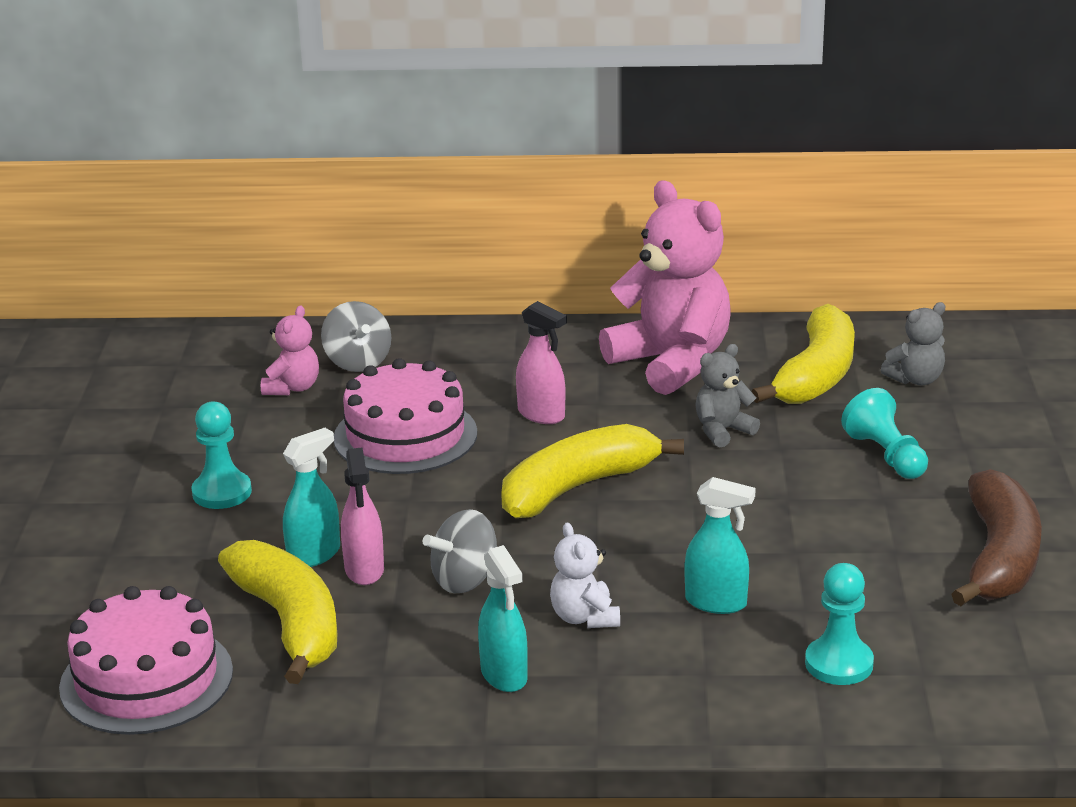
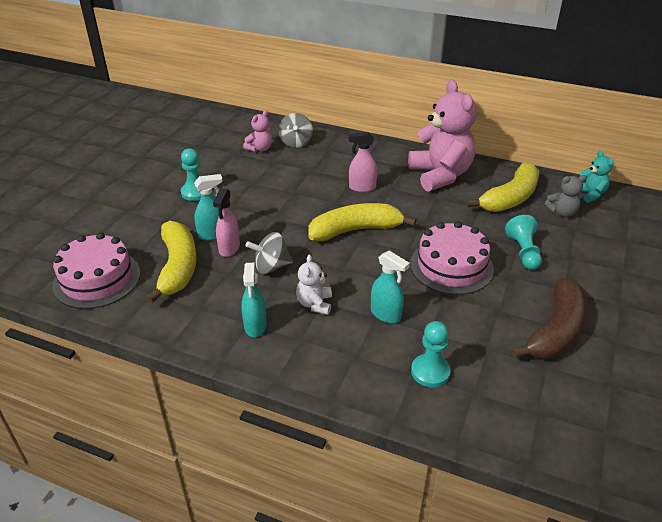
camera: 20 degrees right, 10 degrees up
pink cake [334,358,477,474] -> pink cake moved to [410,221,494,295]
pink spray bottle [516,301,567,424] -> pink spray bottle turned 120 degrees clockwise [349,132,377,192]
grey teddy bear [695,344,760,448] -> none
none -> turquoise teddy bear [580,150,614,203]

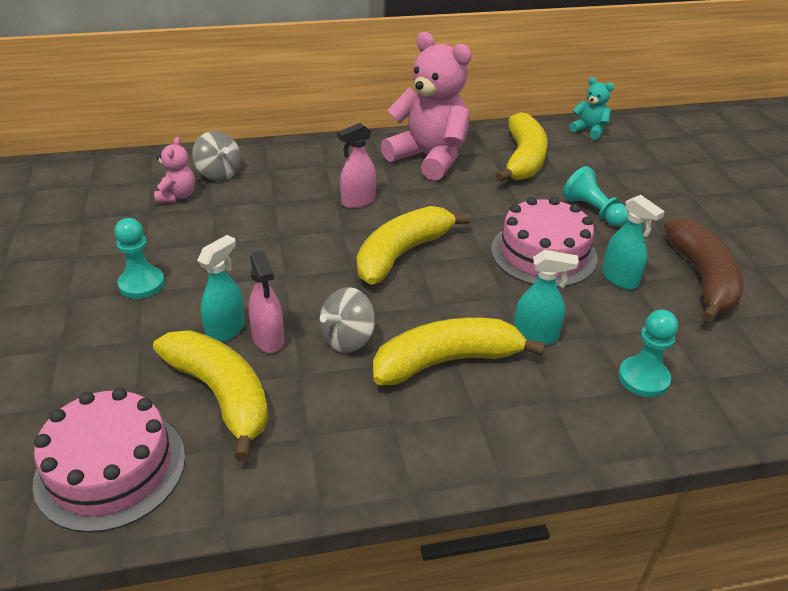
camera: 35 degrees left, 0 degrees up
turquoise spray bottle [241,263,267,337] -> turquoise spray bottle moved to [602,195,665,289]
white teddy bear [296,255,332,315] -> yellow banana [373,318,545,385]
grey teddy bear [545,175,587,217] -> none

